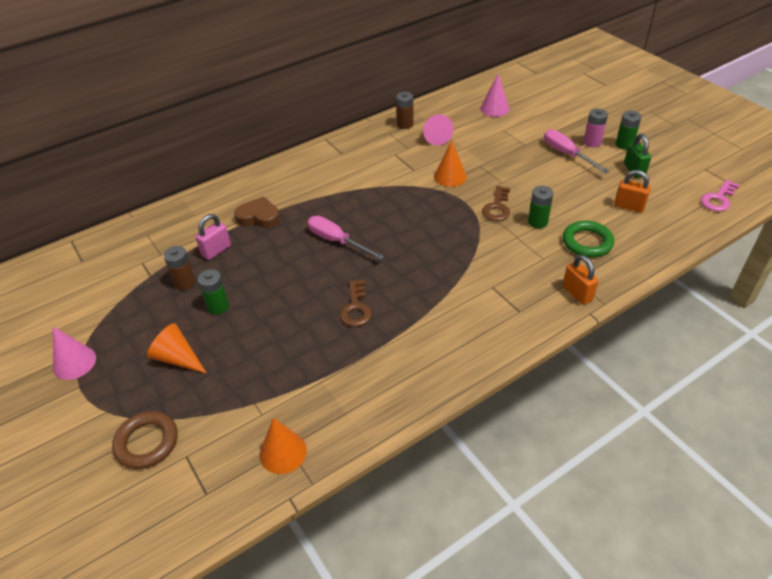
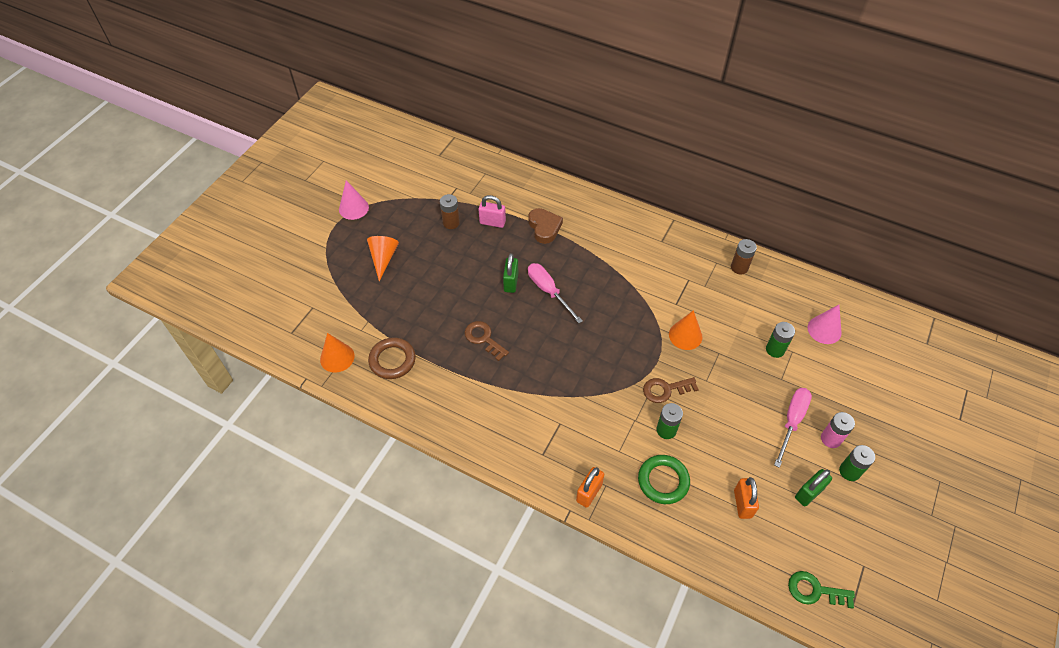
camera: 60 degrees right, 10 degrees up
brown ring [112,411,178,469] -> brown ring moved to [368,337,416,379]
green battery [198,269,229,315] -> green battery moved to [766,322,795,358]
pink screwdriver [308,216,384,260] -> pink screwdriver turned 45 degrees counterclockwise [528,263,583,323]
brown key [340,280,372,327] -> brown key turned 75 degrees clockwise [465,321,509,361]
pink cone [423,114,454,146] -> none
pink key [701,180,739,212] -> green key [788,571,855,608]
none -> green padlock [503,253,518,293]

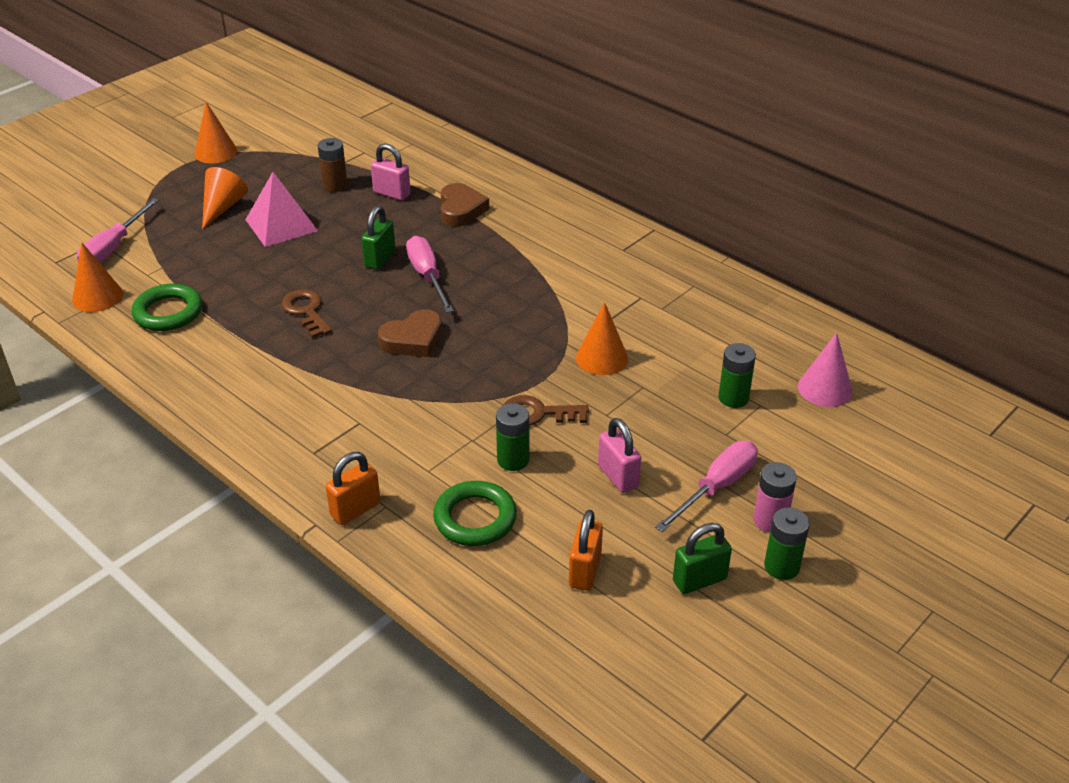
camera: 15 degrees right, 15 degrees down
pink cone [339,180,369,220] -> orange cone [195,102,237,163]
brown ring [368,337,416,379] -> green ring [132,284,202,331]
brown battery [731,239,757,275] -> none
green key [788,571,855,608] -> none
none -> pink screwdriver [77,198,159,263]
none -> pink pyramid [245,172,318,247]
none -> brown heart [378,309,442,357]
none -> pink padlock [598,418,641,493]

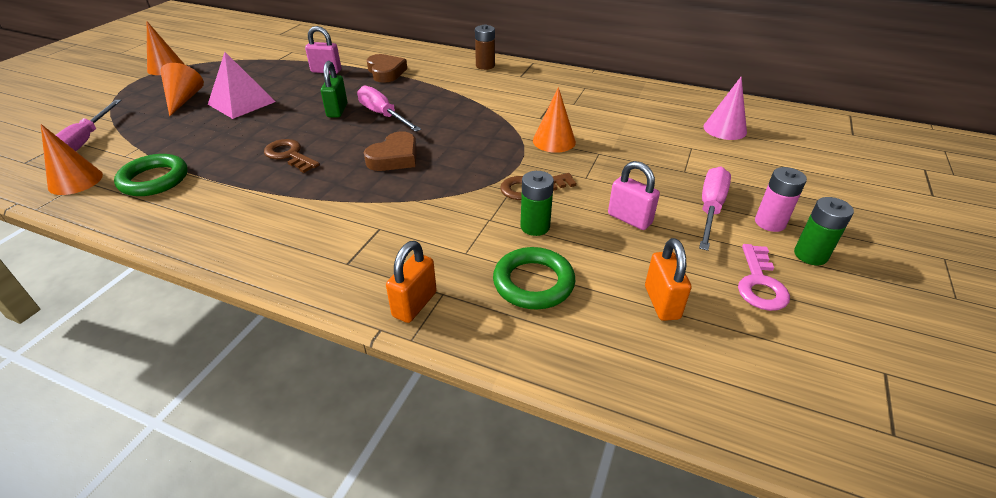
camera: 20 degrees left, 0 degrees up
brown battery [318,138,348,192] -> brown battery moved to [475,24,495,70]
green padlock [673,523,732,594] -> pink key [738,244,790,311]
green battery [718,343,756,408] -> none

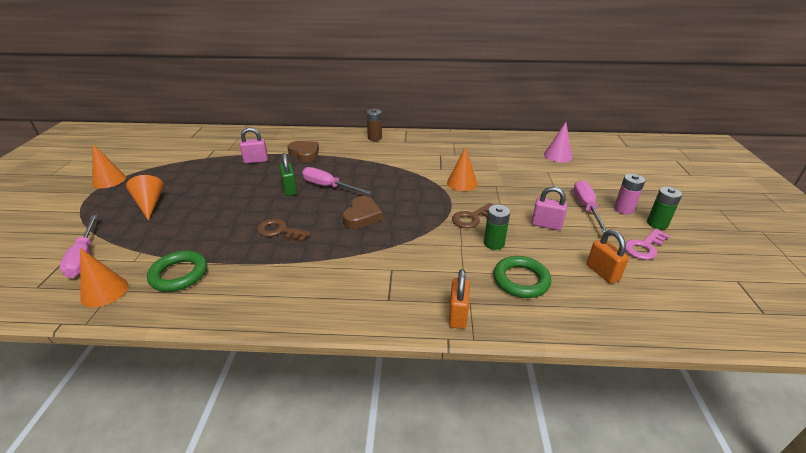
camera: 20 degrees left, 5 degrees down
pink pyramid [208,52,276,119] -> none
pink key [738,244,790,311] -> pink key turned 60 degrees clockwise [625,229,670,260]

